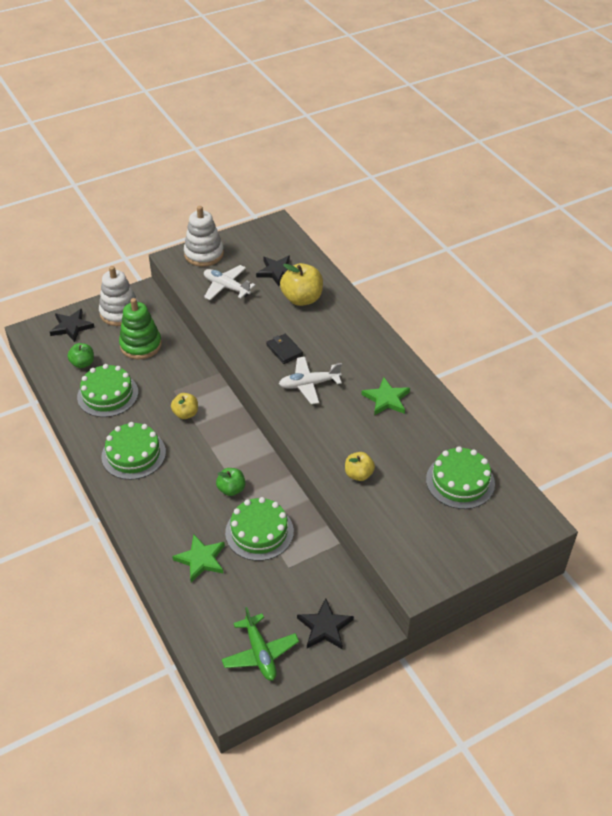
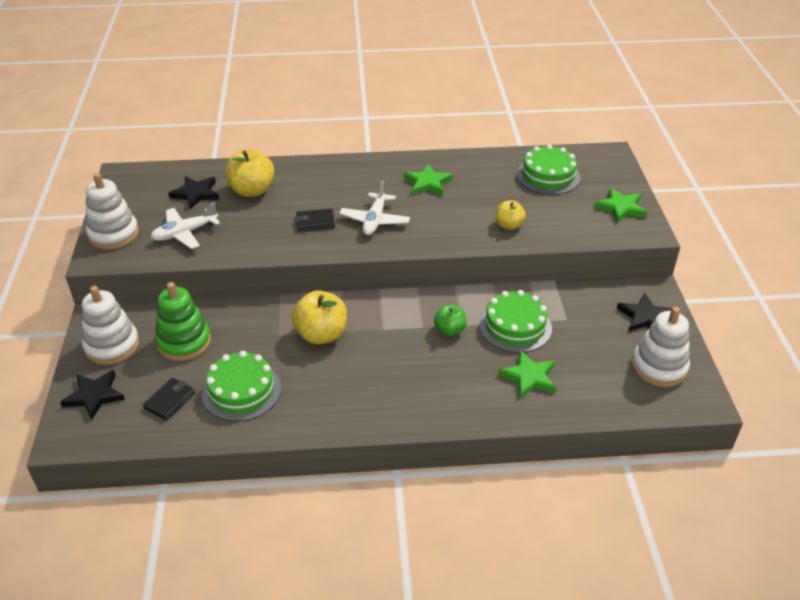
camera: 65 degrees left, 5 degrees down
green apple [67,343,94,368] -> black wallet [143,378,195,421]
green cake [101,422,166,480] -> none
yellow apple [171,393,198,419] -> yellow apple [292,290,347,344], size x1.69
green plane [221,607,299,681] -> white stacking toy [632,307,690,387]
none -> green star [594,188,647,223]

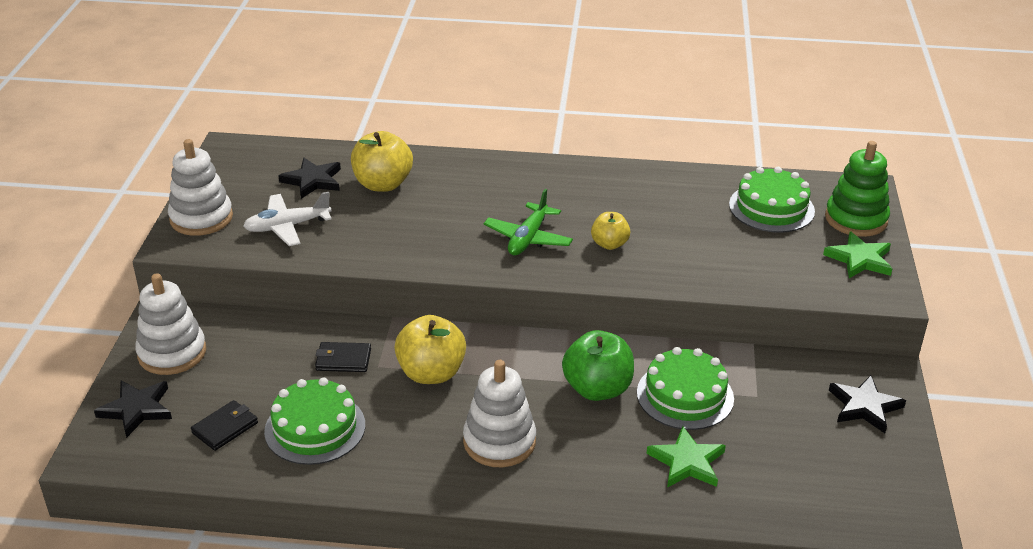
camera: 10 degrees right, 5 degrees down
green stacking toy [155,282,211,361] -> green stacking toy moved to [825,141,890,237]
black wallet [296,209,335,231] -> black wallet moved to [315,342,371,372]
white plane [339,181,410,235] -> green plane [484,189,573,255]
green star [404,164,453,196] -> none
green apple [434,304,466,336] -> green apple [562,330,634,401], size x1.69
yellow apple [495,200,526,230] -> yellow apple moved to [591,212,630,250]
white stacking toy [632,307,690,387] -> white stacking toy moved to [463,360,536,467]

